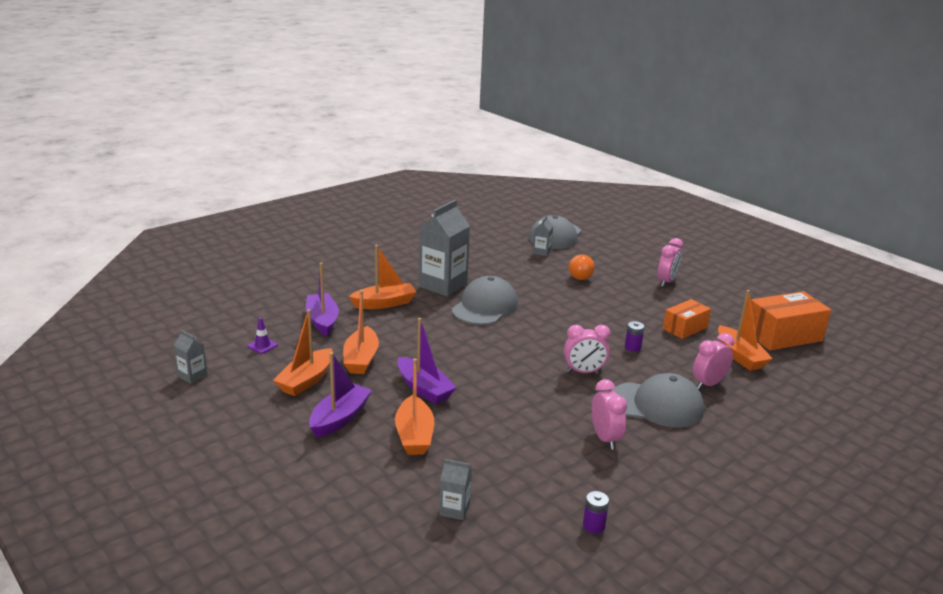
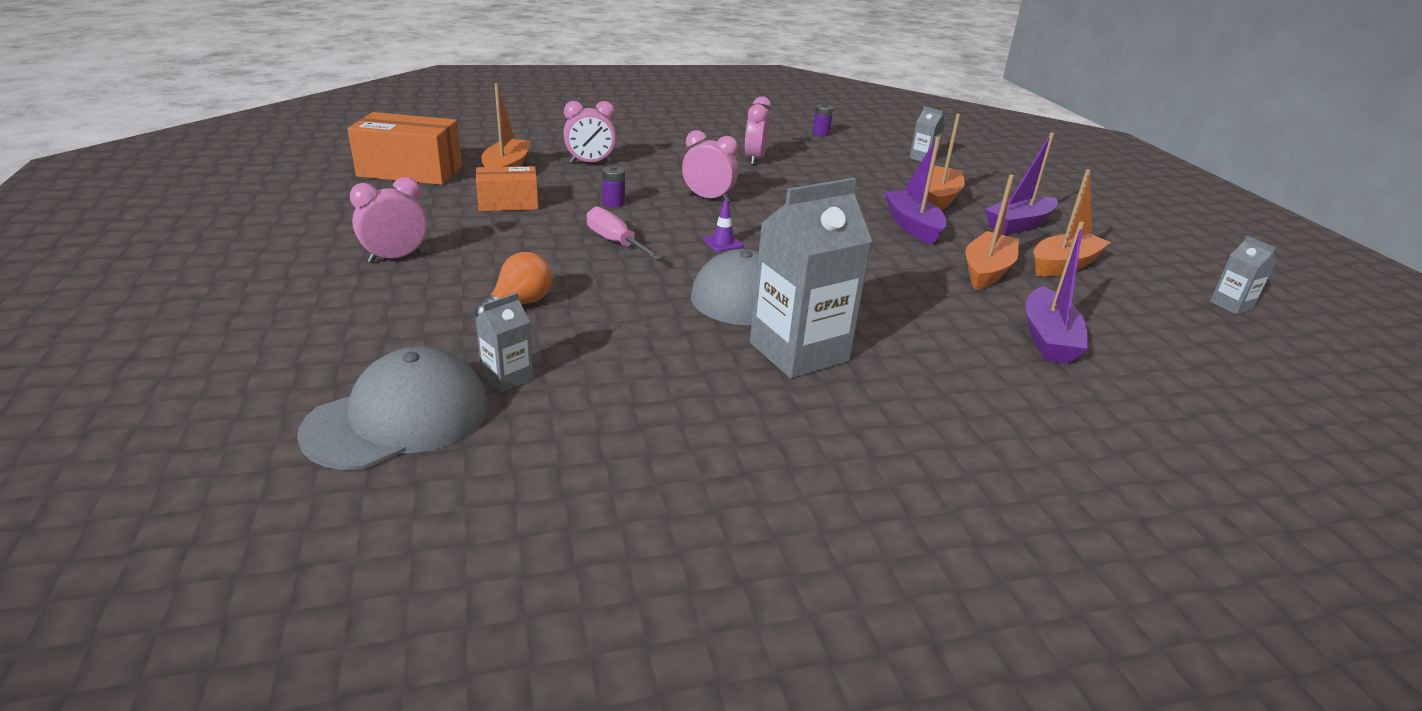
camera: 155 degrees left, 5 degrees up
purple traffic cone [247,318,278,354] -> purple traffic cone moved to [703,200,743,252]
orange boat [349,245,416,309] -> none
grey cap [611,373,704,428] -> none
none -> pink screwdriver [587,206,662,260]

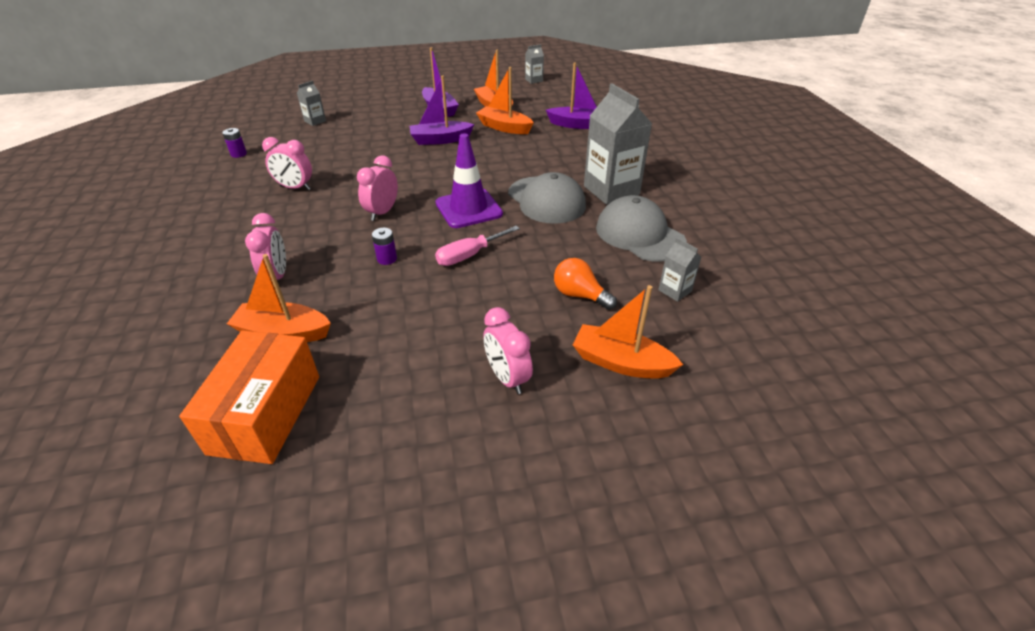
camera: 85 degrees left, 10 degrees up
grey cap [297,347,489,470] -> grey cap moved to [596,195,687,261]
orange box [476,166,539,211] -> none
purple traffic cone [703,200,743,252] -> purple traffic cone [436,133,503,228], size x2.34
orange boat [927,114,965,210] -> orange boat moved to [573,285,683,379]

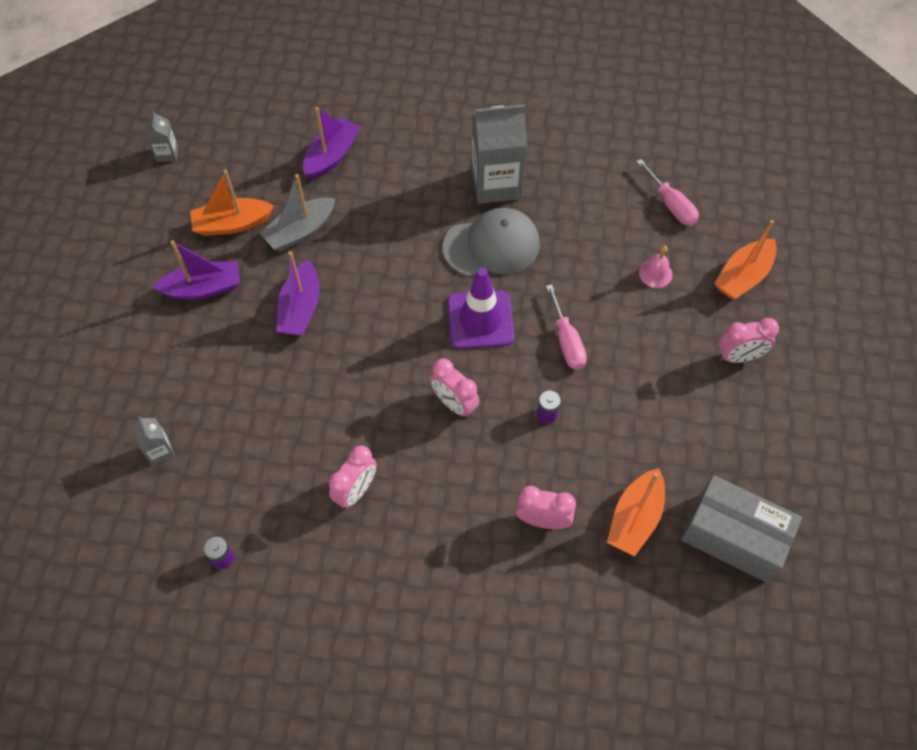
camera: 70 degrees left, 20 degrees up
orange box [179,330,319,464] -> grey box [681,475,802,583]
orange boat [476,67,534,134] -> grey boat [260,174,335,252]
orange light bulb [554,258,617,310] -> pink bell [639,245,673,288]
grey cap [596,195,687,261] -> none
grey carton [658,238,701,302] -> pink screwdriver [636,159,699,226]

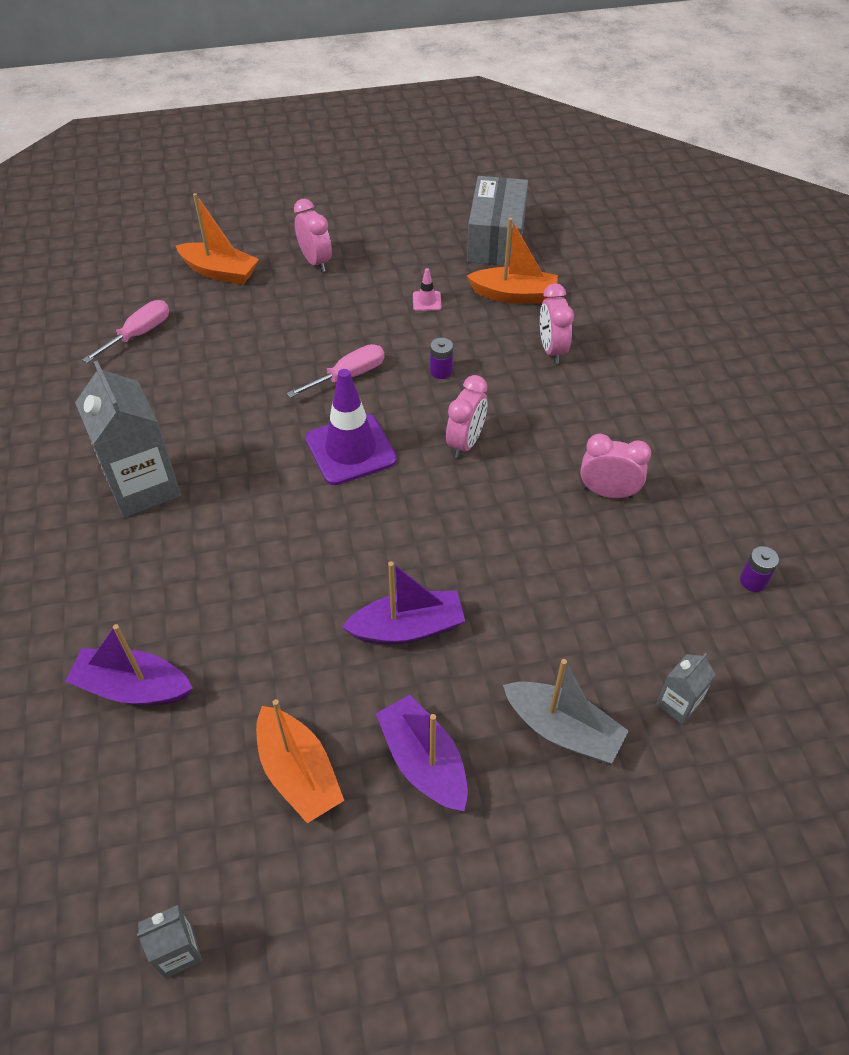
camera: 110 degrees left, 10 degrees down
grey boat [260,174,335,252] -> grey boat moved to [503,659,629,764]
grey cap [443,208,540,276] -> none
pink bell [639,245,673,288] -> none
none -> pink traffic cone [413,268,442,311]

